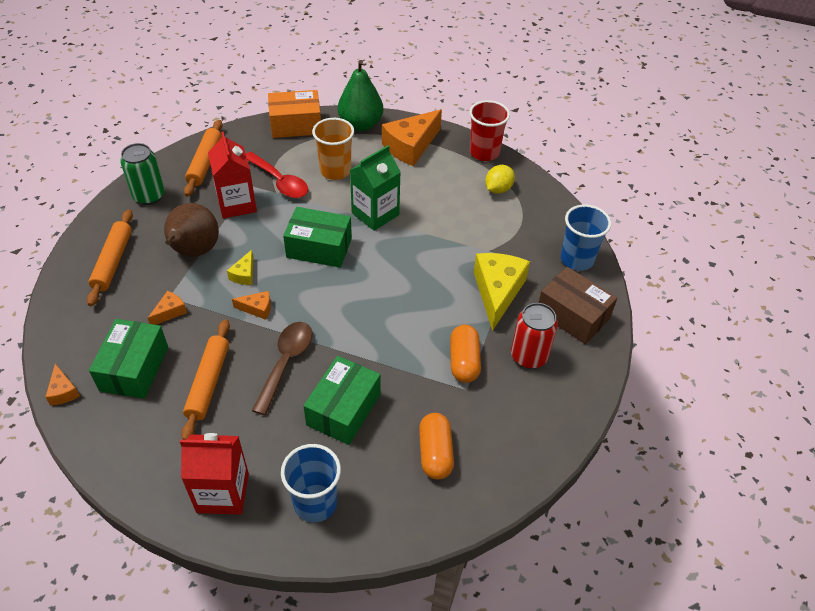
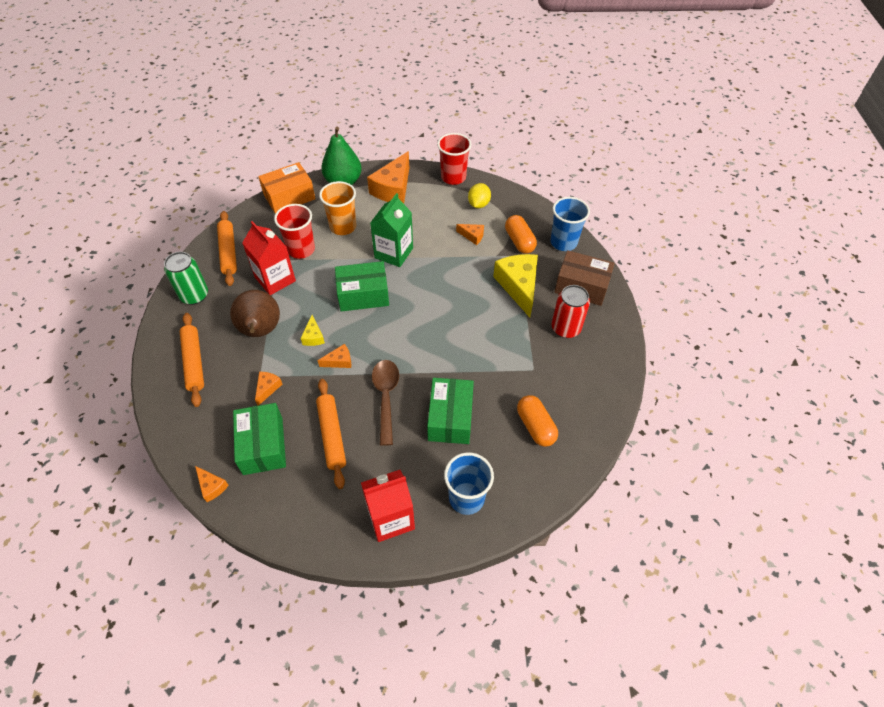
camera: 20 degrees left, 5 degrees up
red spoon [246,152,308,198] -> red cup [274,204,315,259]
orange capsule [450,325,481,383] -> orange capsule moved to [505,215,537,254]
none -> orange cheese [456,224,484,245]

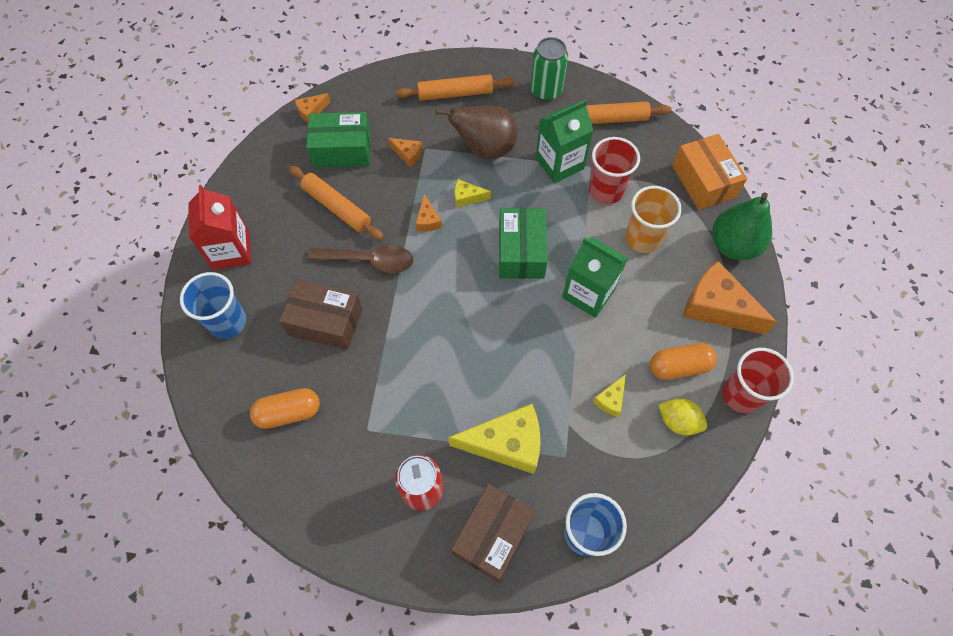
camera: 100 degrees right, 10 degrees up
red carton [242,221,296,295] -> green carton [536,100,594,183]
orange rolling pin [316,379,346,489] -> orange rolling pin turned 45 degrees clockwise [289,166,384,240]
green box [427,378,474,444] -> brown box [279,280,362,350]
orange cheese [456,224,484,245] -> yellow cheese [593,374,626,417]
orange capsule [505,215,537,254] -> orange capsule moved to [650,343,717,380]

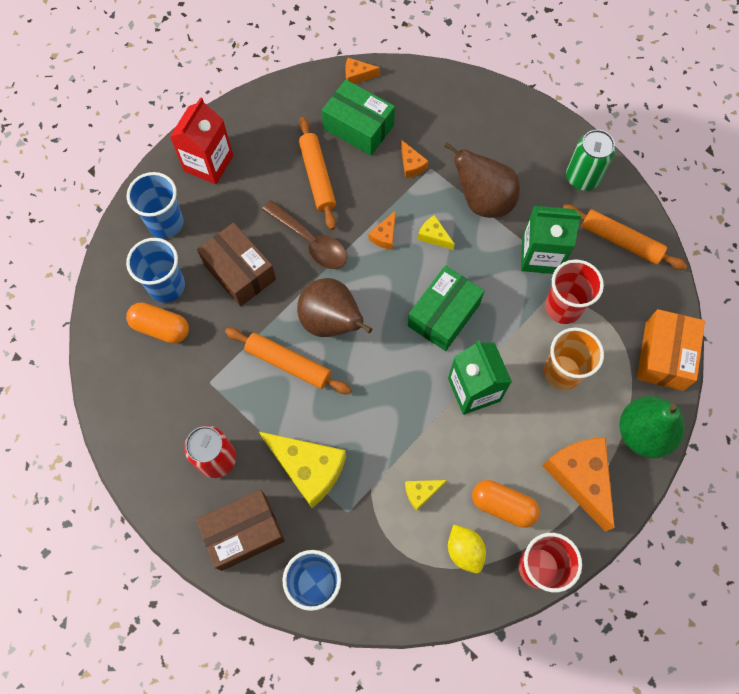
camera: 35 degrees right, 5 degrees up
orange rolling pin [396,74,515,101] -> orange rolling pin moved to [225,328,351,394]
none -> blue cup [126,238,185,303]
none -> brown pear [297,278,372,337]

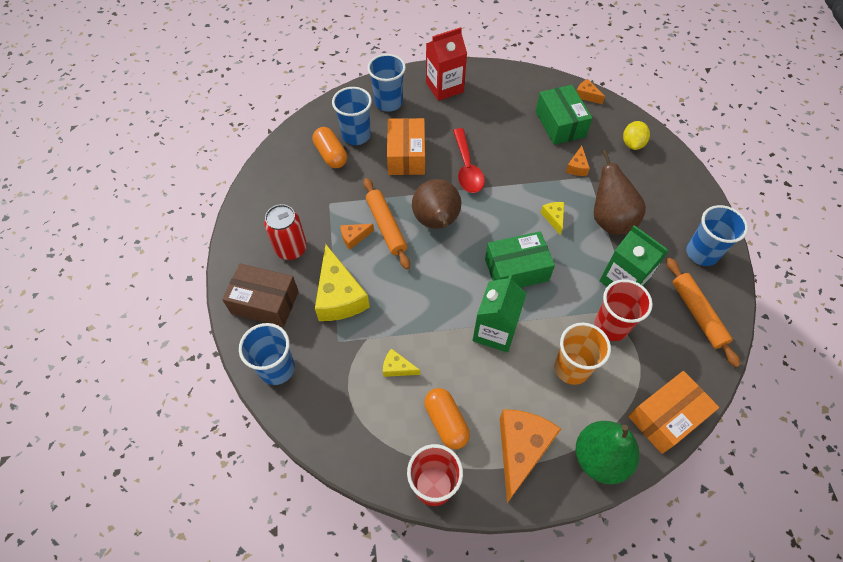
camera: 40 degrees right, 10 degrees down
brown box [197,222,276,307] -> orange box [387,118,425,175]
brown spoon [262,200,347,269] -> red spoon [453,128,485,193]
orange rolling pin [299,117,336,230] -> none
orange cheese [369,210,396,250] -> orange cheese moved to [340,224,374,249]
yellow lemon [448,524,486,573] -> yellow lemon moved to [623,121,650,150]
green can [566,130,615,191] -> blue cup [686,205,748,266]

